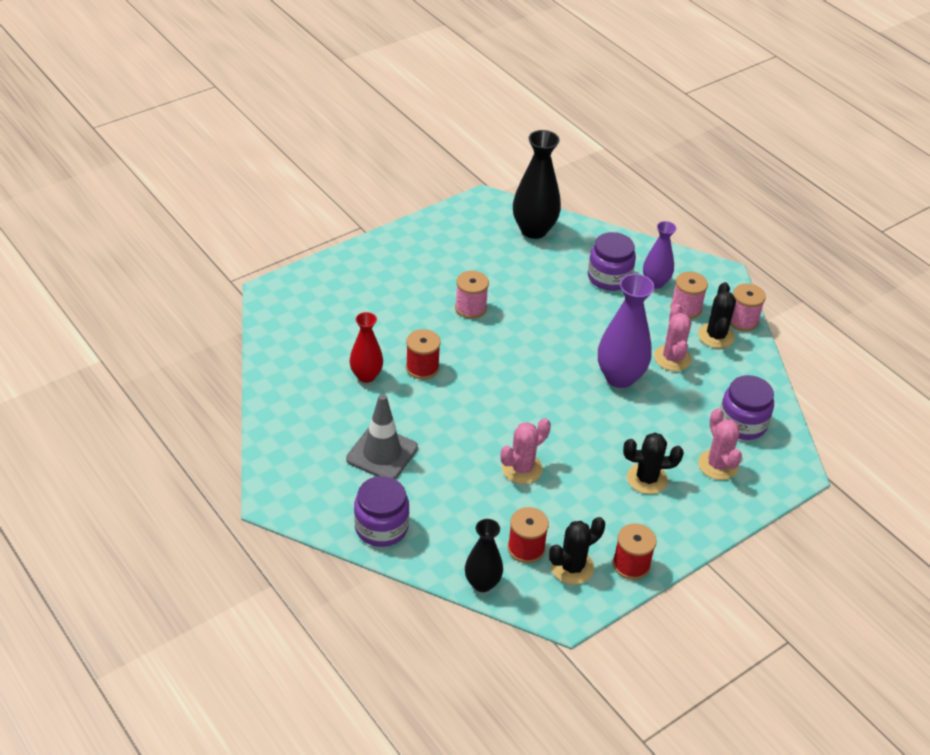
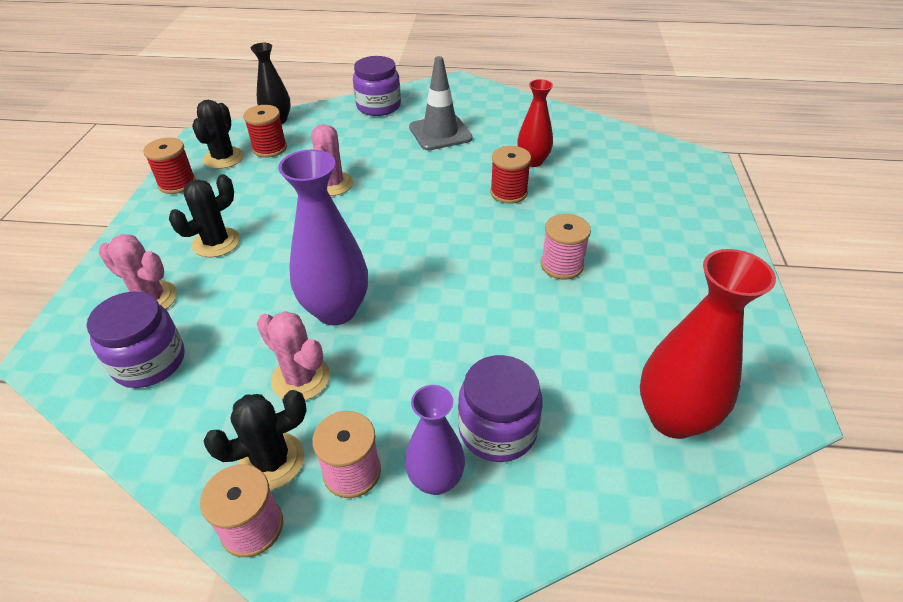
camera: 135 degrees right, 0 degrees up
black vase [513,130,561,239] -> red vase [640,249,776,439]
black cactus [698,282,736,348] -> black cactus turned 75 degrees counterclockwise [204,390,307,490]

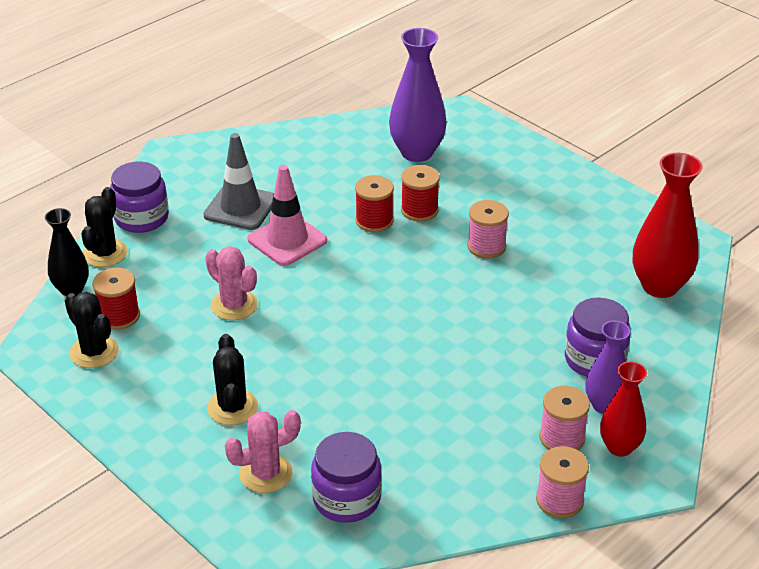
camera: 50 degrees left, 5 degrees down
red spool [143,137,196,194] -> red spool moved to [401,165,440,221]
black cactus [204,390,307,490] -> black cactus moved to [81,187,127,267]
pink cactus [257,311,330,400] -> none
purple vase [278,149,368,325] -> purple vase moved to [389,28,447,162]
red vase [517,79,553,167] -> red vase moved to [600,361,647,457]
none -> pink traffic cone [247,165,327,266]

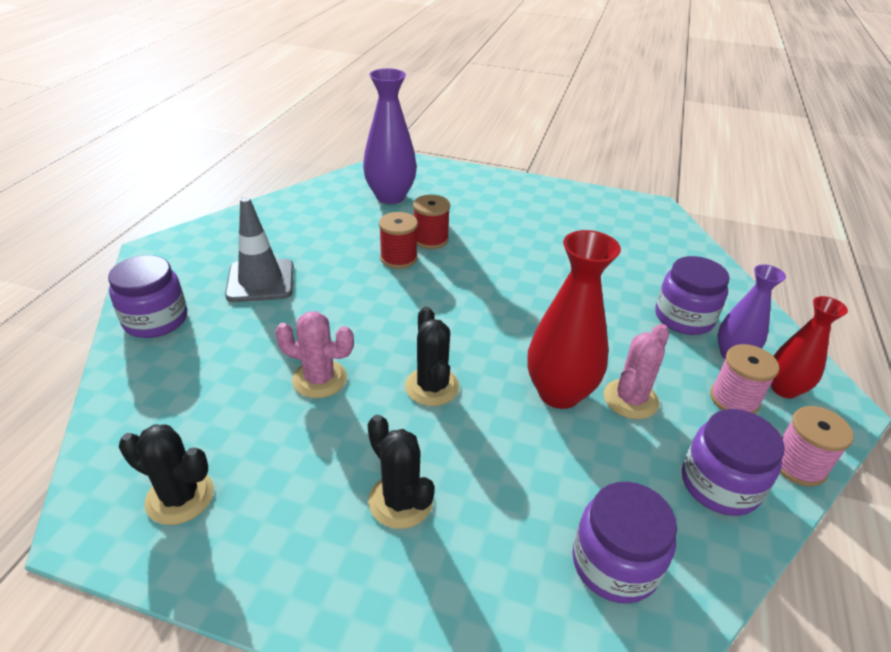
camera: 30 degrees left, 0 degrees up
black vase [45,208,89,296] -> none
black cactus [81,187,127,267] -> black cactus moved to [405,307,459,406]
red spool [92,268,140,330] -> none
pink cactus [225,410,301,493] -> pink cactus moved to [604,324,669,419]
pink traffic cone [247,165,327,266] -> none
pink spool [467,200,509,258] -> none
red vase [633,153,703,298] -> red vase moved to [527,230,621,409]
none -> purple jar [682,409,785,516]

